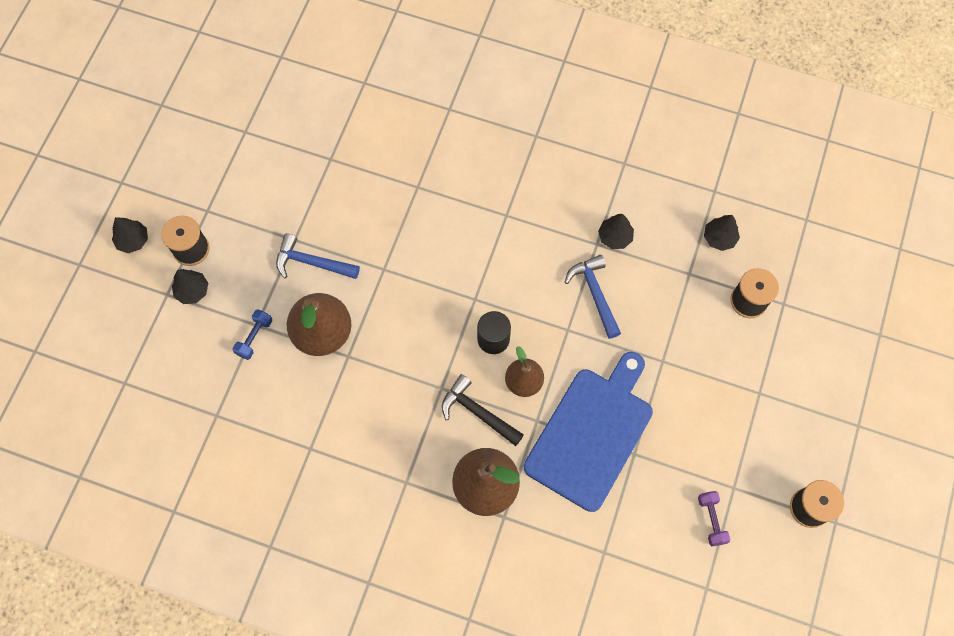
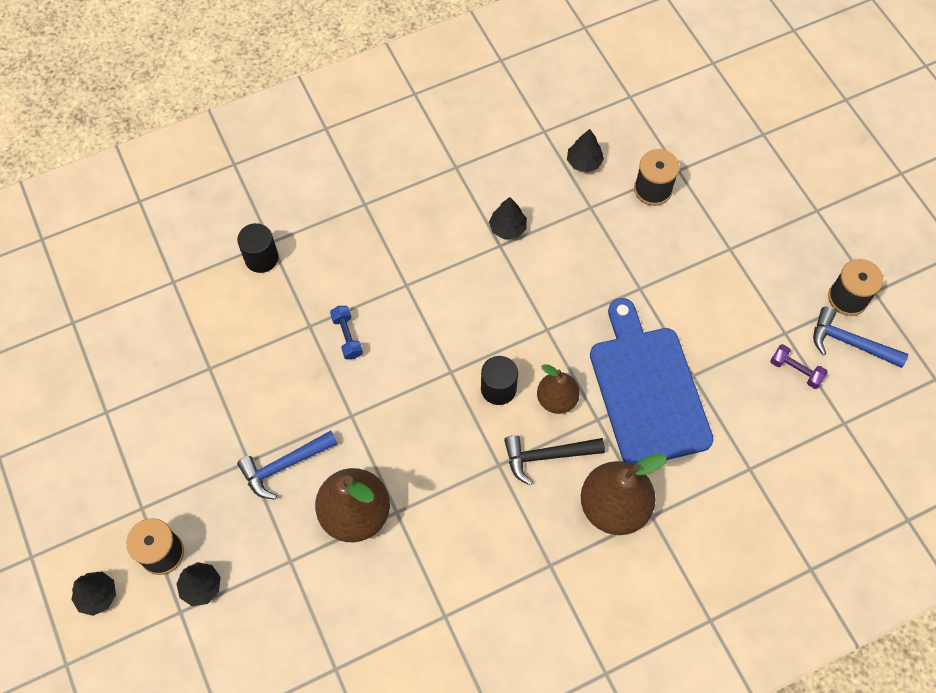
camera: 45 degrees left, 5 degrees down
blue dumbbell [232,309,272,360] -> blue dumbbell moved to [330,306,363,359]
blue hammer [565,255,621,339] -> blue hammer moved to [813,307,908,368]
none -> black cylinder [237,223,279,273]

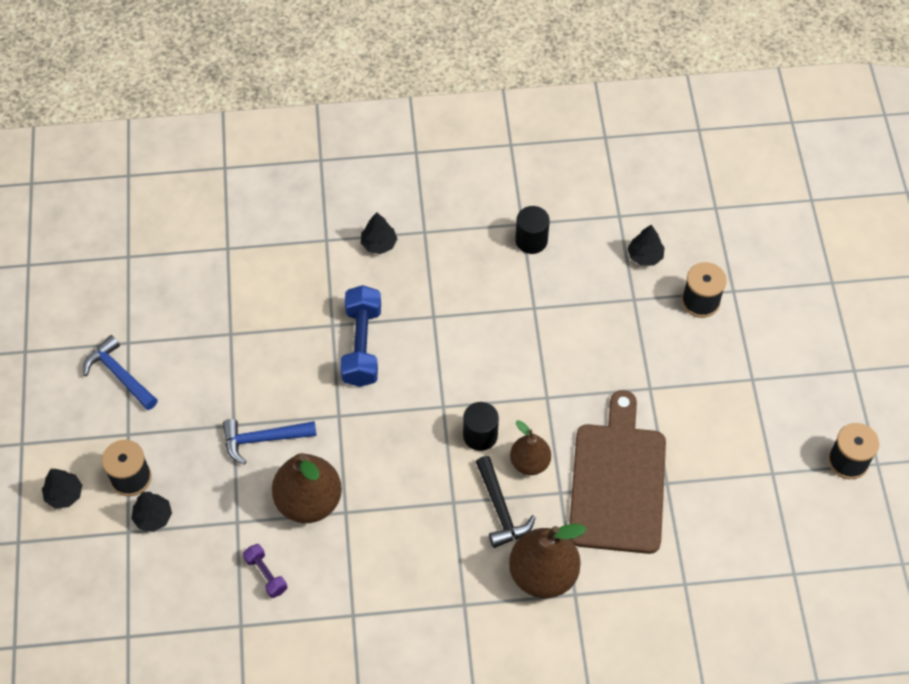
camera: 20 degrees right, 5 degrees down
black cylinder [237,223,279,273] -> black cylinder moved to [515,206,550,254]
blue dumbbell [330,306,363,359] -> blue dumbbell [340,285,381,387], size x1.92
black tree [489,197,527,240] -> black tree moved to [361,212,397,254]
black hammer [504,435,605,486] -> black hammer turned 120 degrees counterclockwise [476,456,536,548]
blue cutting board [590,298,714,465] -> brown cutting board [569,390,666,554]
purple dumbbell [770,344,828,389] -> purple dumbbell moved to [243,544,287,598]
blue hammer [813,307,908,368] -> blue hammer moved to [83,335,158,410]

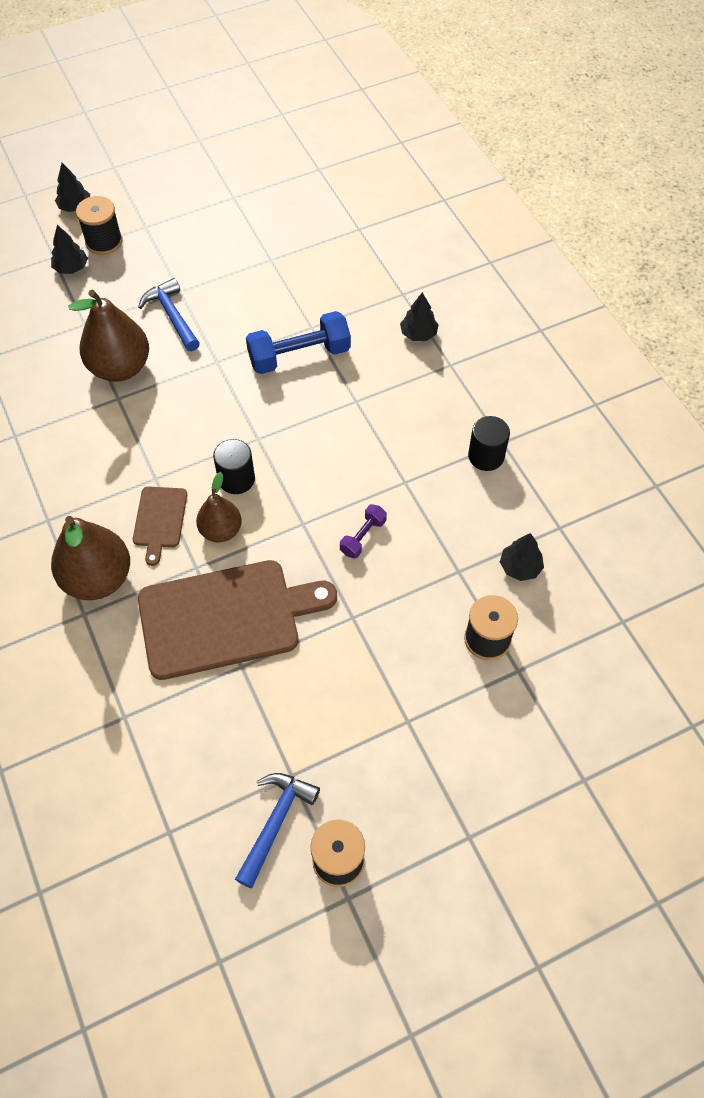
camera: 70 degrees right, 0 degrees up
blue hammer [83,335,158,410] -> blue hammer moved to [235,773,320,888]
purple dumbbell [243,544,287,598] -> purple dumbbell moved to [340,504,387,559]
black hammer [476,456,536,548] -> brown cutting board [133,487,187,566]

